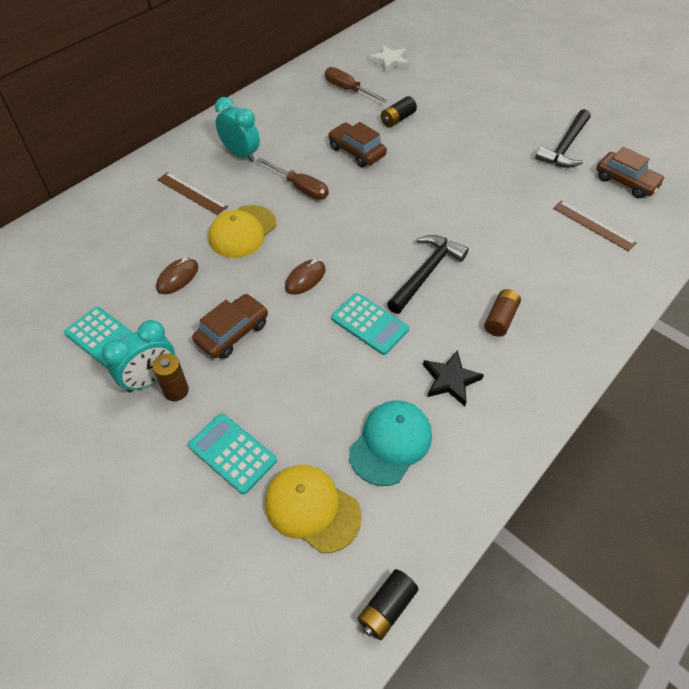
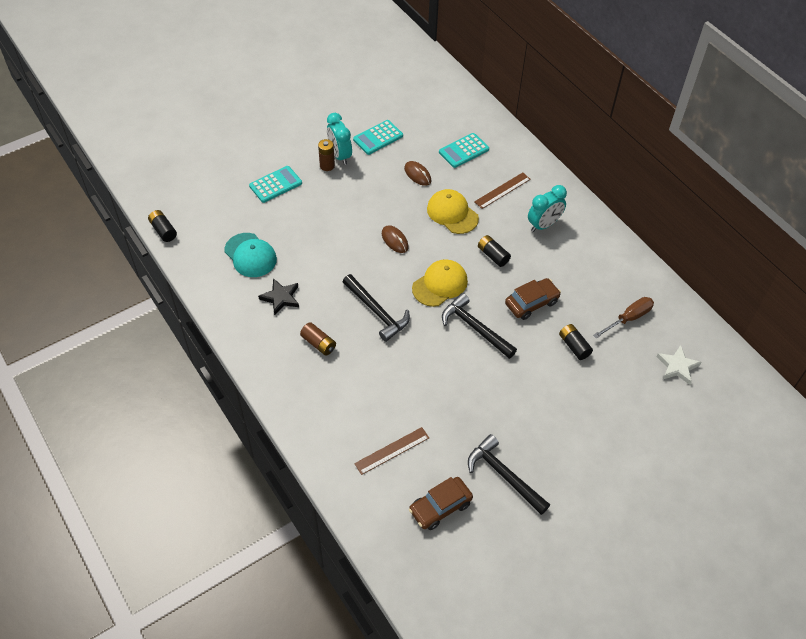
camera: 105 degrees right, 0 degrees up
brown car [192,294,268,359] -> none
brown screwdriver [257,157,329,200] -> black battery [478,235,511,267]
yellow cap [265,465,362,553] -> yellow cap moved to [412,259,468,307]
turquoise calculator [331,293,409,355] -> turquoise calculator moved to [439,133,489,168]
none -> black hammer [442,293,517,359]

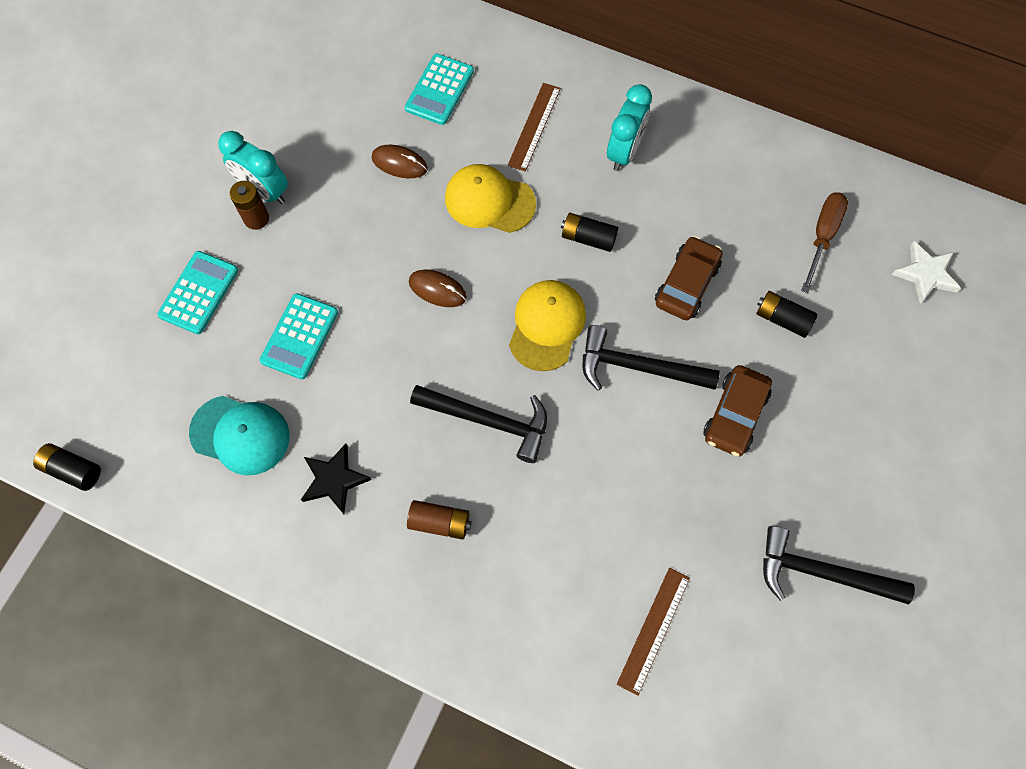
camera: 30 degrees left, 15 degrees up
turquoise calculator [353,120,403,155] -> turquoise calculator moved to [259,293,338,379]
brown car [409,477,473,530] -> brown car moved to [703,365,772,457]

